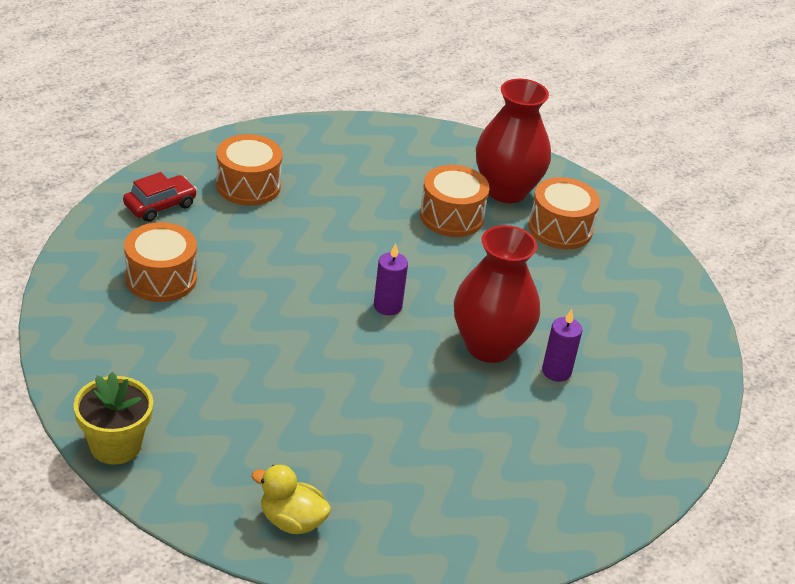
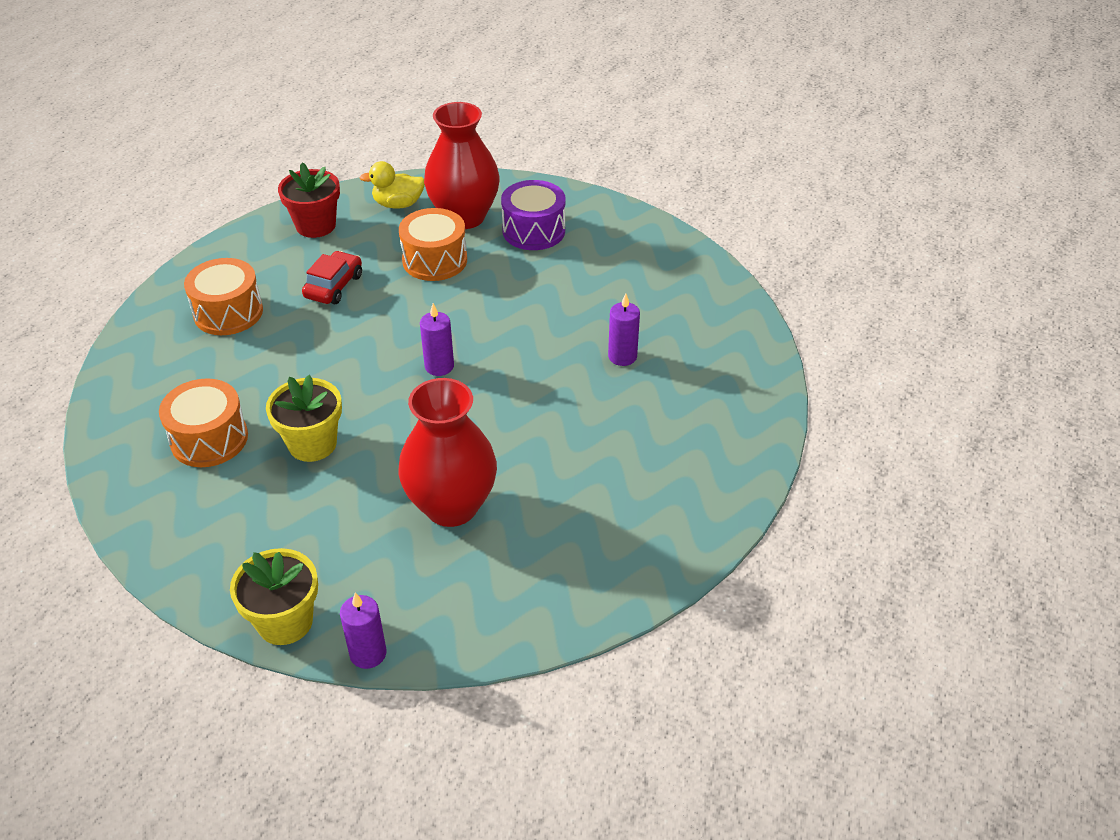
camera: 25 degrees left, 5 degrees up
red car [123,172,197,222] -> red car moved to [302,251,362,304]
yellow duck [251,465,331,534] -> yellow duck moved to [359,161,425,209]
red vase [454,225,540,363] -> red vase moved to [398,378,497,527]
orange drum [528,177,600,249] -> purple drum [501,180,565,250]
none -> yellow flower pot [266,375,342,462]
none -> red flower pot [278,163,340,238]
none -> purple candle [340,592,386,669]

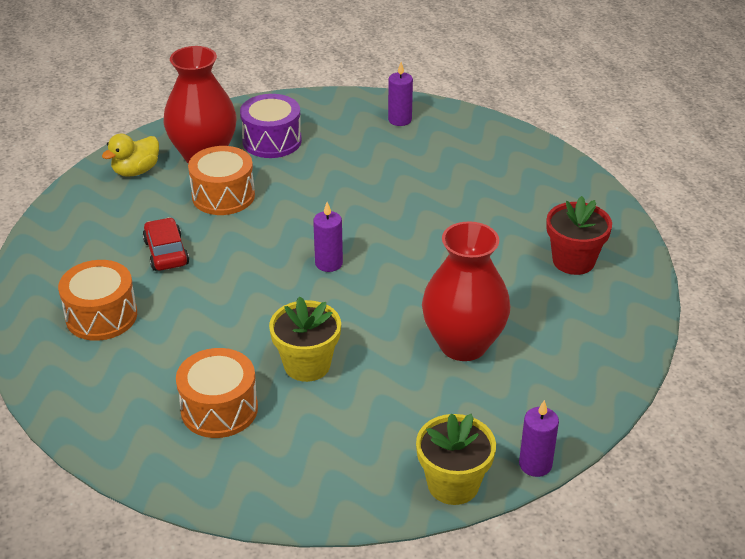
camera: 40 degrees left, 5 degrees down
red flower pot [278,163,340,238] -> red flower pot moved to [546,196,612,275]
purple candle [608,294,640,366] -> purple candle moved to [388,62,413,126]

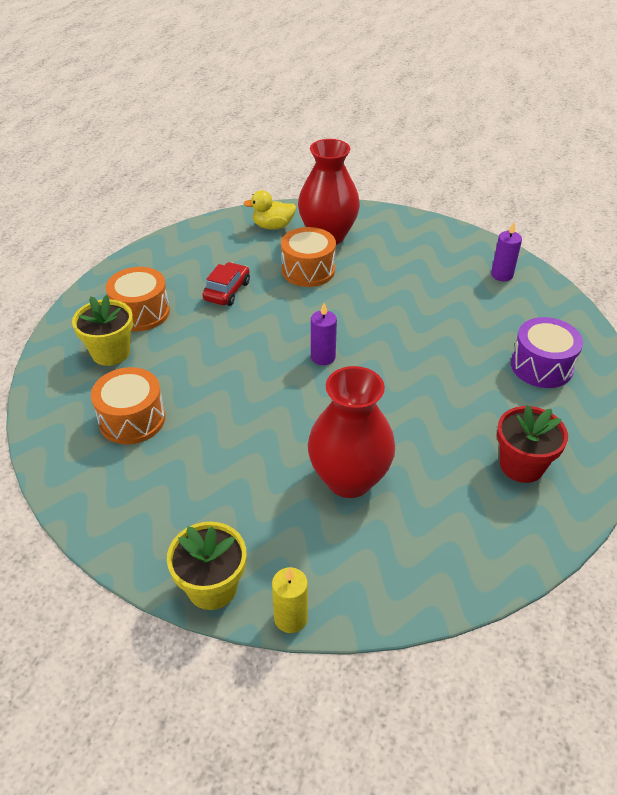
camera: 40 degrees right, 5 degrees up
purple drum [240,94,302,158] -> purple drum moved to [511,317,583,388]
yellow flower pot [269,296,341,382] -> yellow flower pot moved to [72,295,133,366]
purple candle [519,400,559,477] -> yellow candle [272,567,308,633]

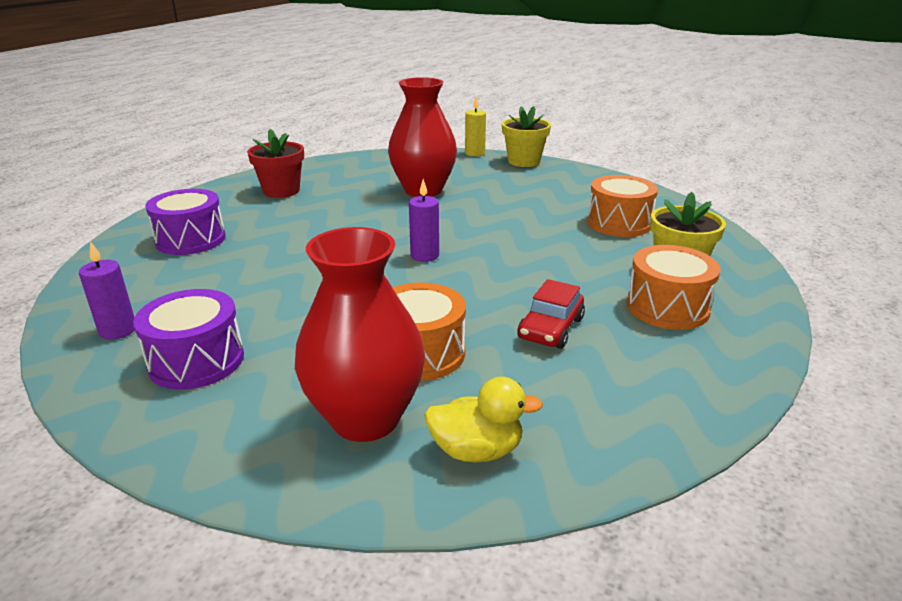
camera: 175 degrees left, 15 degrees down
none -> purple drum [133,289,244,390]

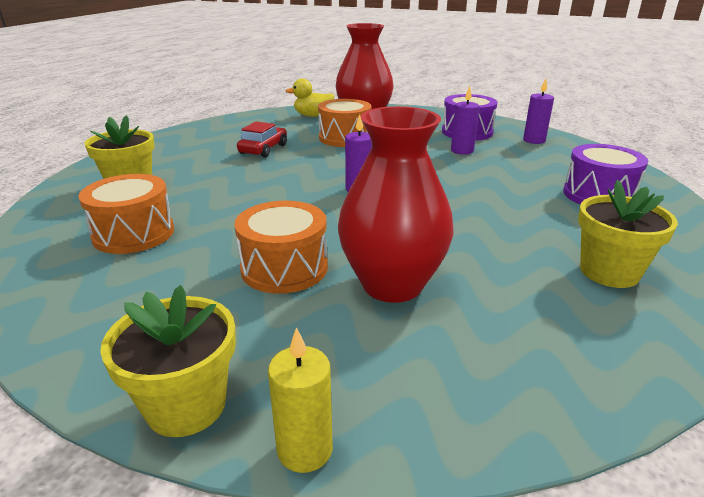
camera: 175 degrees right, 0 degrees up
red flower pot [247,129,304,198] -> yellow flower pot [578,180,678,288]
orange drum [627,245,721,330] -> orange drum moved to [234,201,328,294]
none -> purple candle [451,86,480,155]

